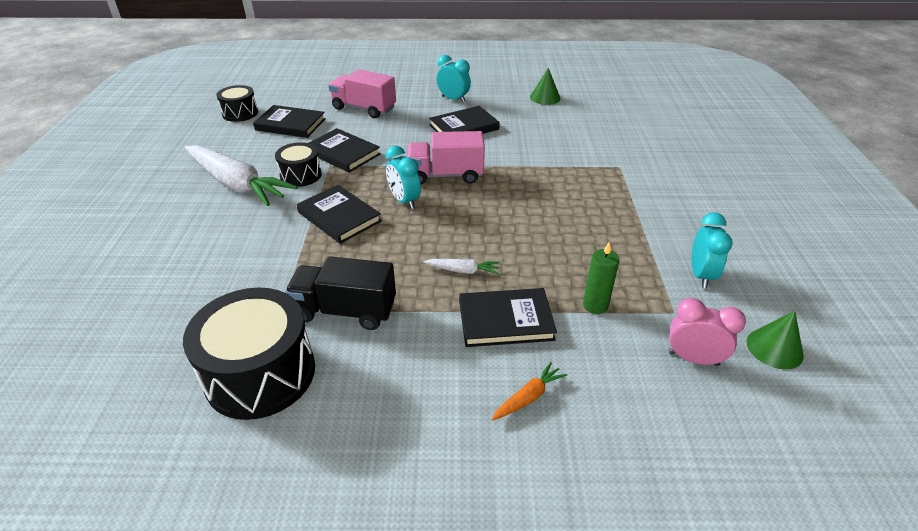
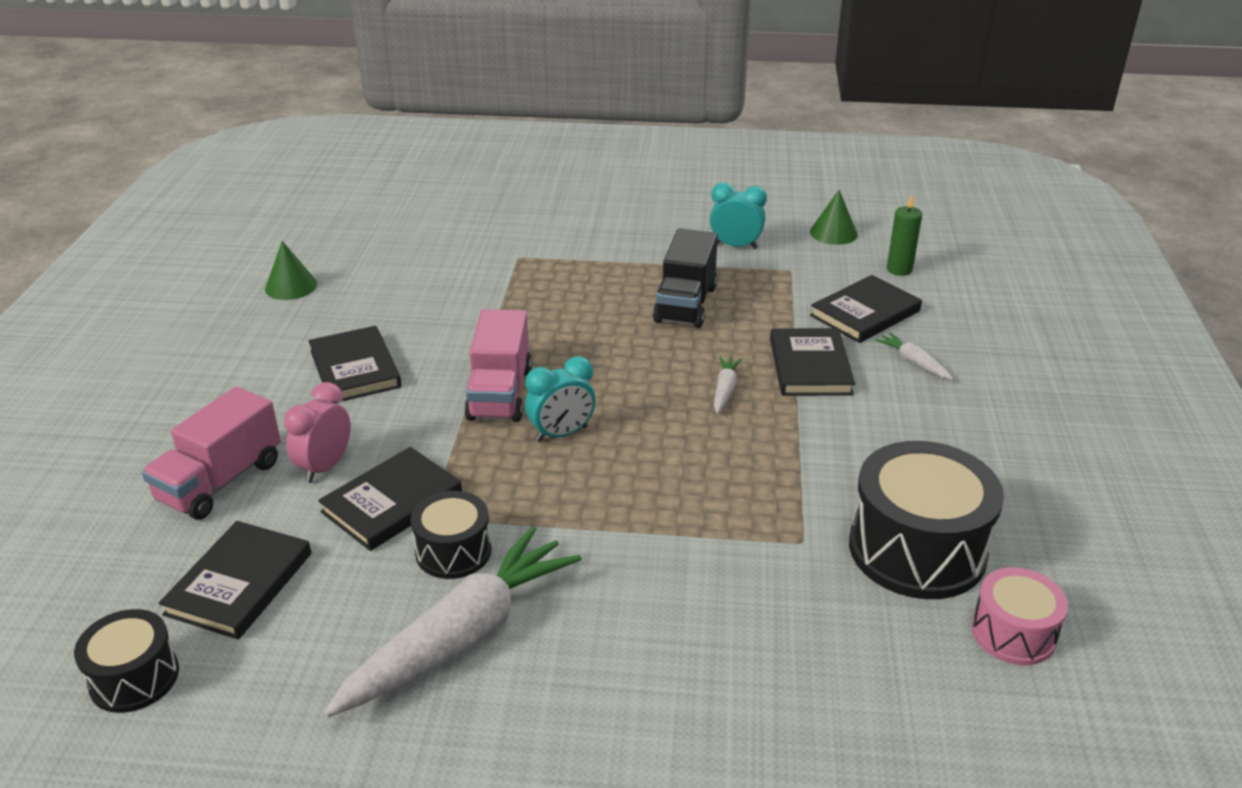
camera: 85 degrees left, 5 degrees down
black truck [285,256,396,330] -> black truck moved to [653,228,718,328]
black book [297,185,382,244] -> black book moved to [810,275,922,343]
turquoise clock [437,55,471,103] -> none
orange carrot [491,362,567,421] -> white carrot [875,332,954,380]
green candle [583,242,620,314] -> green candle moved to [887,195,922,276]
pink clock [668,298,746,366] -> pink clock moved to [284,382,351,483]
none -> pink drum [971,567,1068,665]

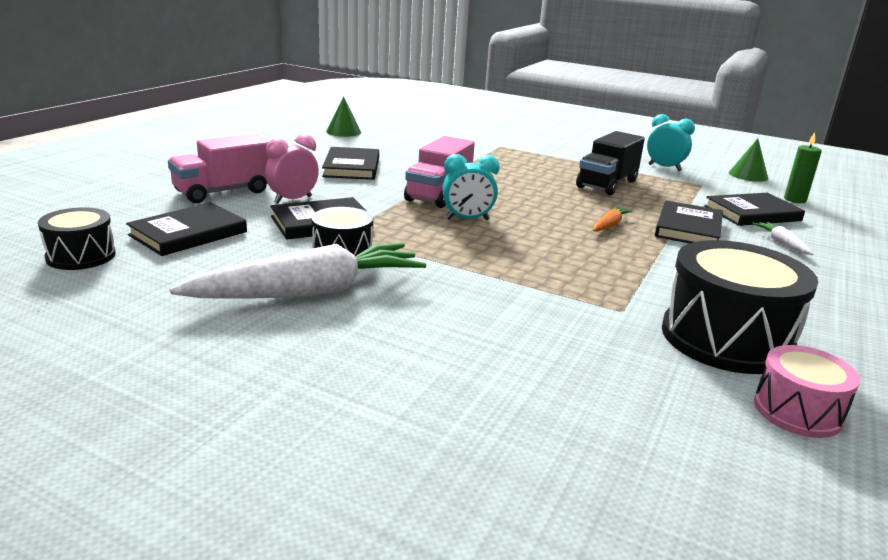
camera: 20 degrees right, 10 degrees down
white carrot [714,356,742,414] -> orange carrot [593,206,632,231]

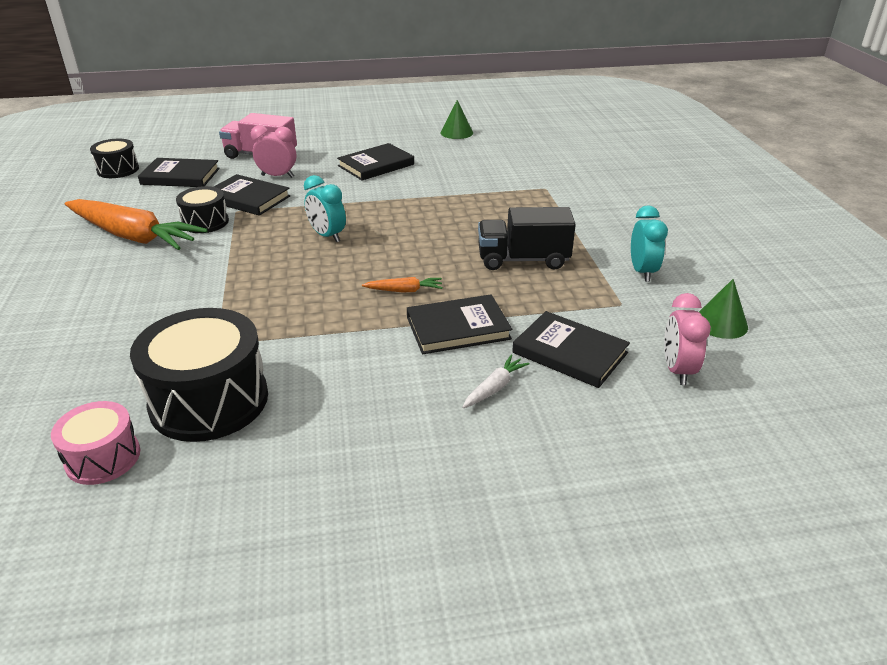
camera: 55 degrees right, 10 degrees up
white carrot [170,243,426,299] -> orange carrot [65,199,207,250]
pink truck [404,136,475,208] -> none
green candle [784,133,822,203] -> pink clock [664,293,711,385]

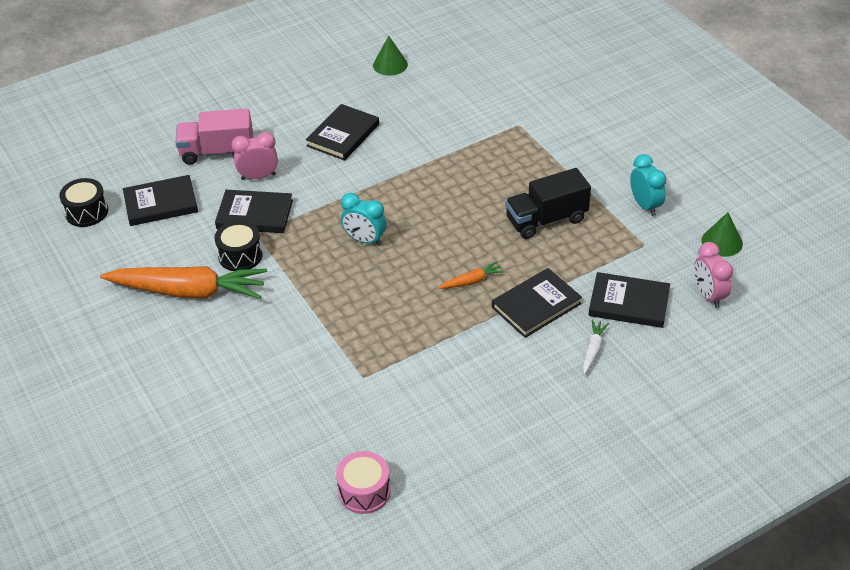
camera: 20 degrees left, 10 degrees up
black drum [130,308,268,442] -> none

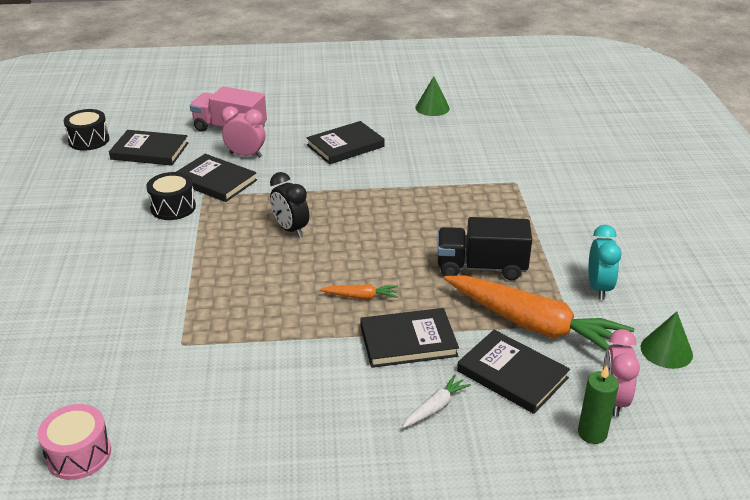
camera: 25 degrees right, 10 degrees down
orange carrot [100,266,267,299] -> orange carrot moved to [444,276,634,351]
turquoise clock [341,193,386,246] -> black clock [270,172,309,238]
none -> green candle [578,365,619,444]

